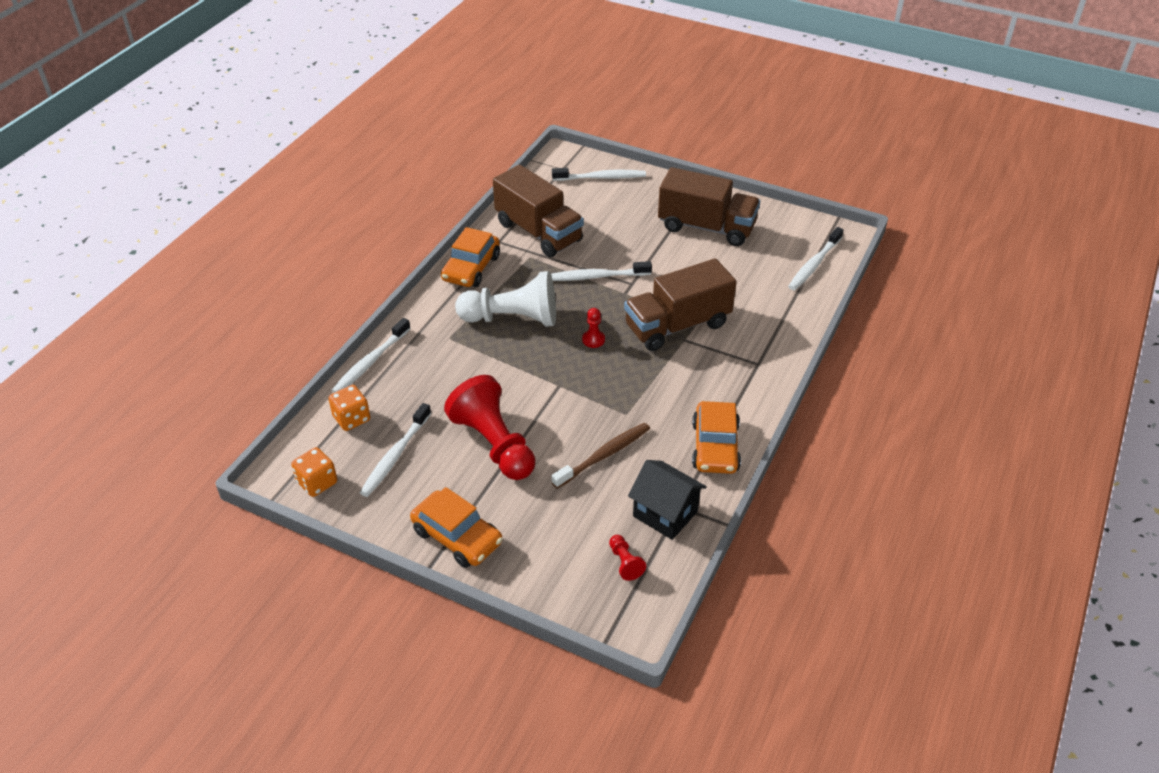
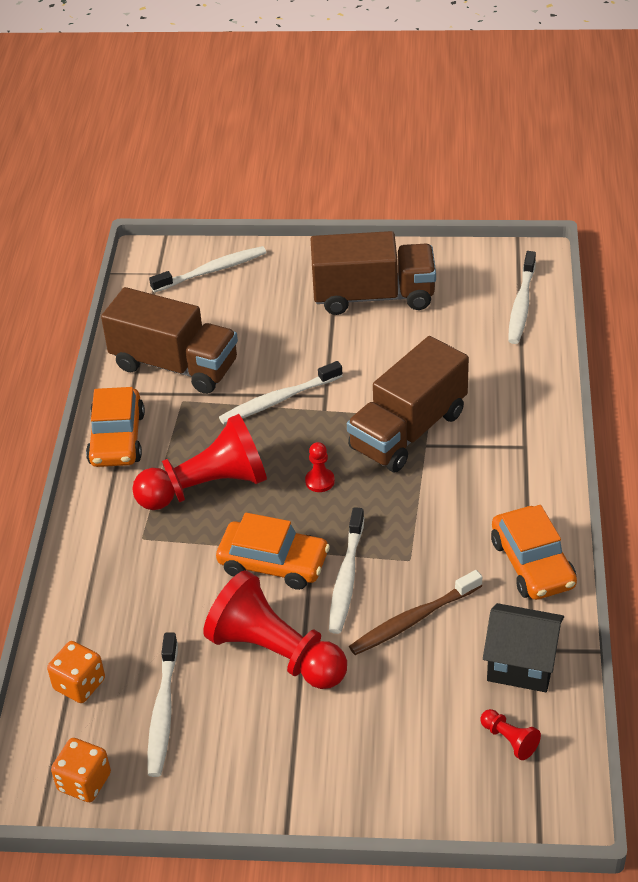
camera: 20 degrees left, 0 degrees up
white toothbrush [331,318,411,393] -> white toothbrush moved to [329,507,364,634]
orange car [410,487,503,568] -> orange car moved to [216,513,330,590]
white pawn [455,271,556,327] -> red pawn [132,414,267,510]
brown toothbrush [551,423,650,489] -> brown toothbrush turned 150 degrees counterclockwise [349,570,482,655]

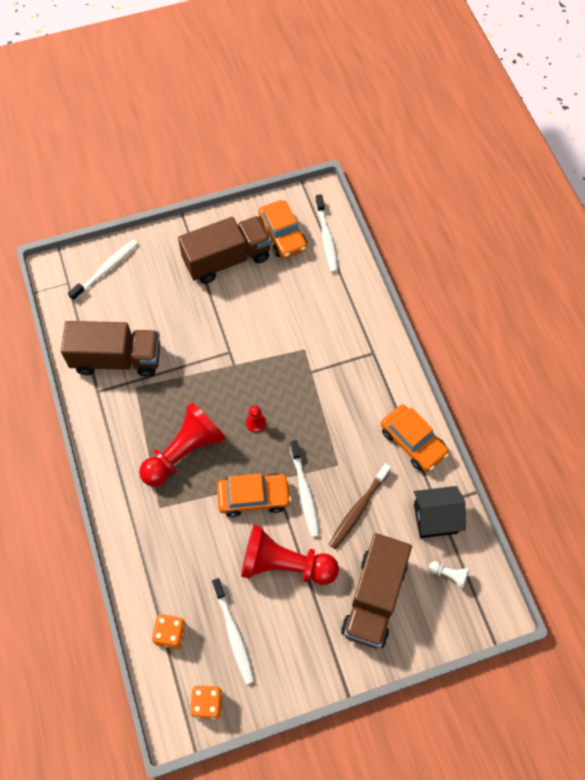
camera: 25 degrees left, 20 degrees up
orange car [86,387,145,467] -> orange car moved to [258,200,307,259]
white toothbrush [219,361,342,425] -> none
brown truck [347,336,469,472] -> brown truck moved to [341,533,412,649]
red pawn [480,709,541,760] -> white pawn [429,561,469,589]

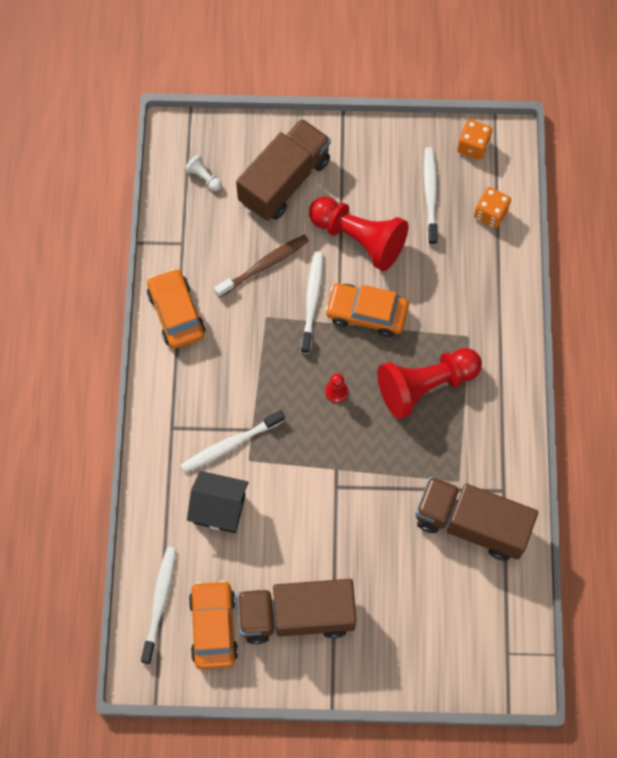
camera: 160 degrees left, 5 degrees up
white toothbrush [68,239,138,301] -> white toothbrush moved to [181,410,285,473]
black house [414,486,466,538] -> black house moved to [187,471,249,533]

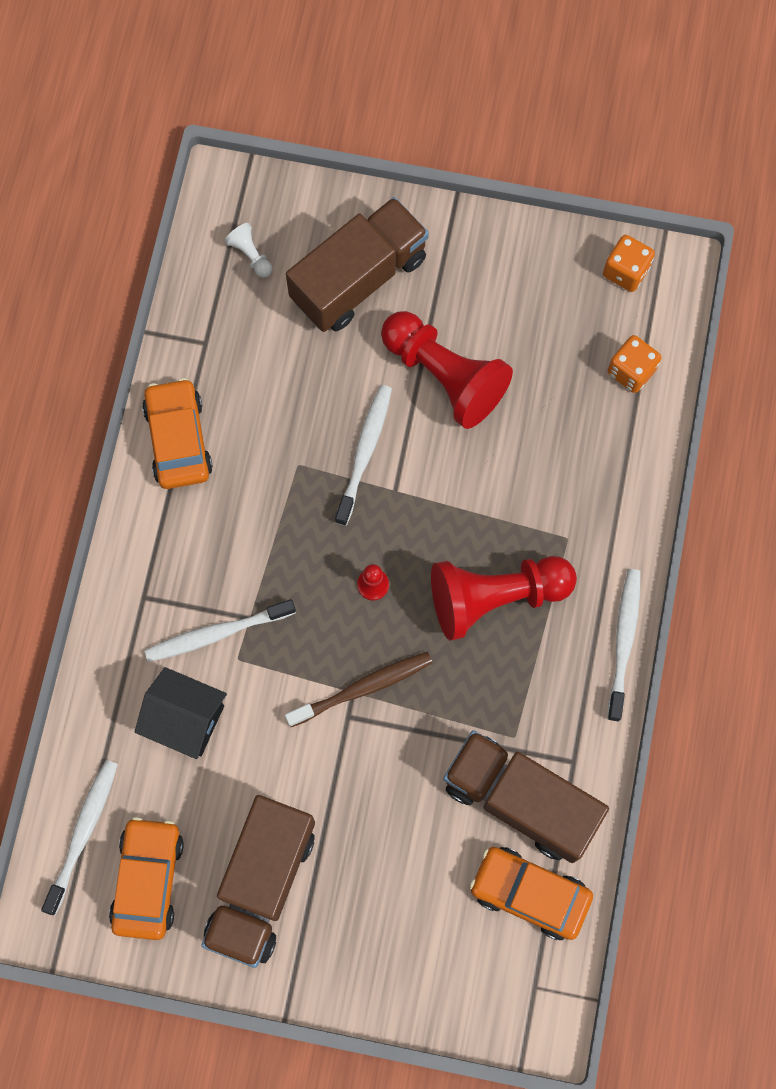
camera: 10 degrees right, 5 degrees up
brown toothbrush [214,234,309,298] -> brown toothbrush moved to [285,652,433,727]
brown truck [238,579,357,644] -> brown truck turned 75 degrees counterclockwise [201,795,315,968]
orange car [325,283,409,337] -> orange car moved to [470,847,593,940]
white toothbrush [424,147,438,245] -> white toothbrush moved to [607,569,641,721]

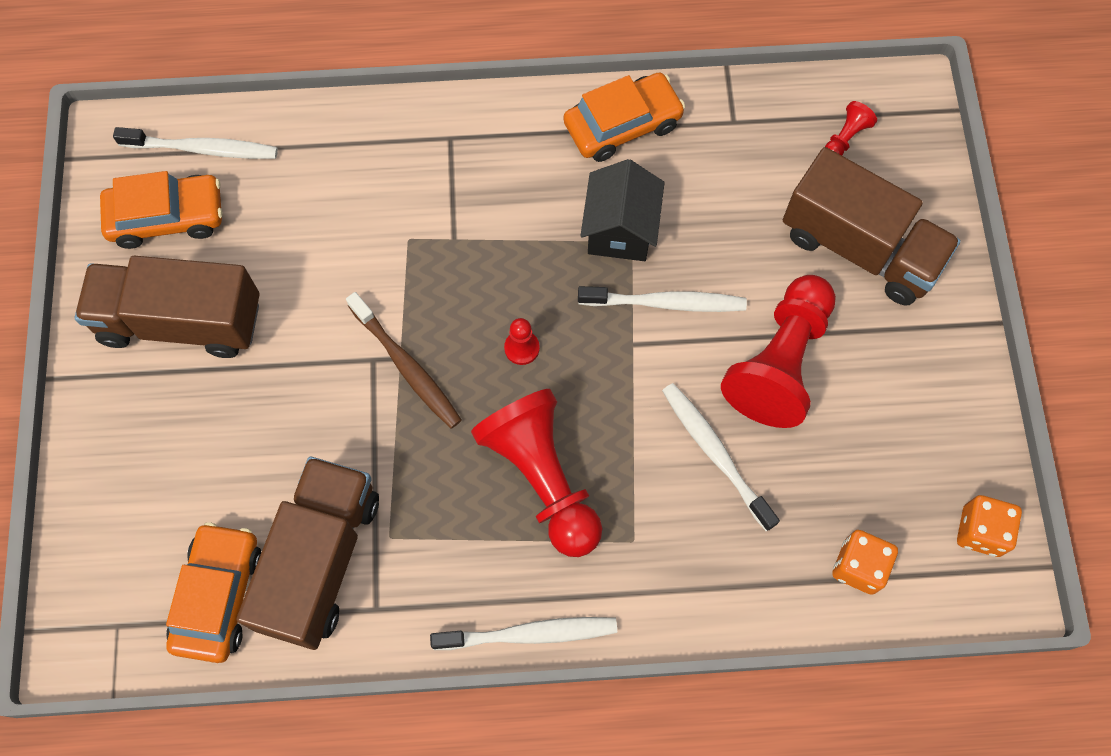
camera: 75 degrees right, 5 degrees down
black house [135,667,227,759] -> black house moved to [580,159,665,261]
white toothbrush [145,599,296,662] -> white toothbrush moved to [662,383,780,531]
white pawn [224,223,272,278] -> red pawn [825,101,877,155]

